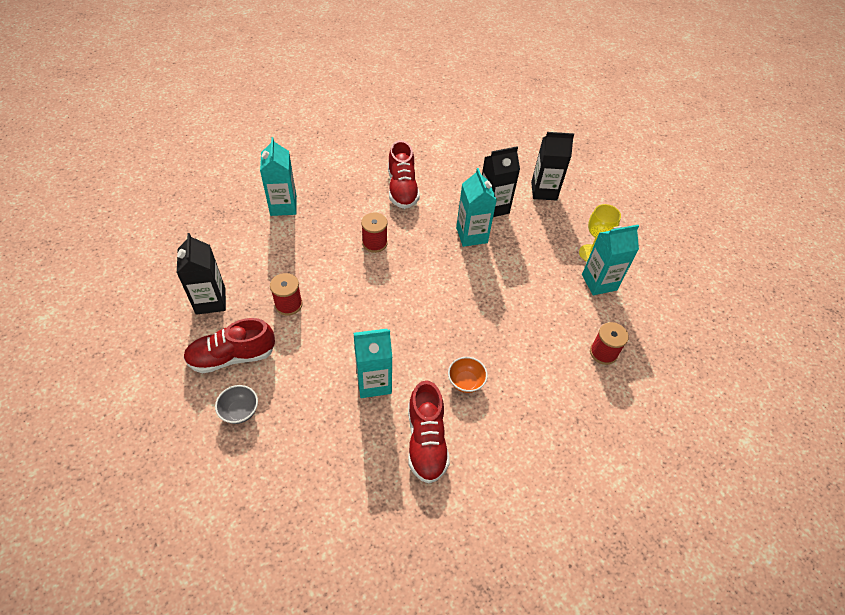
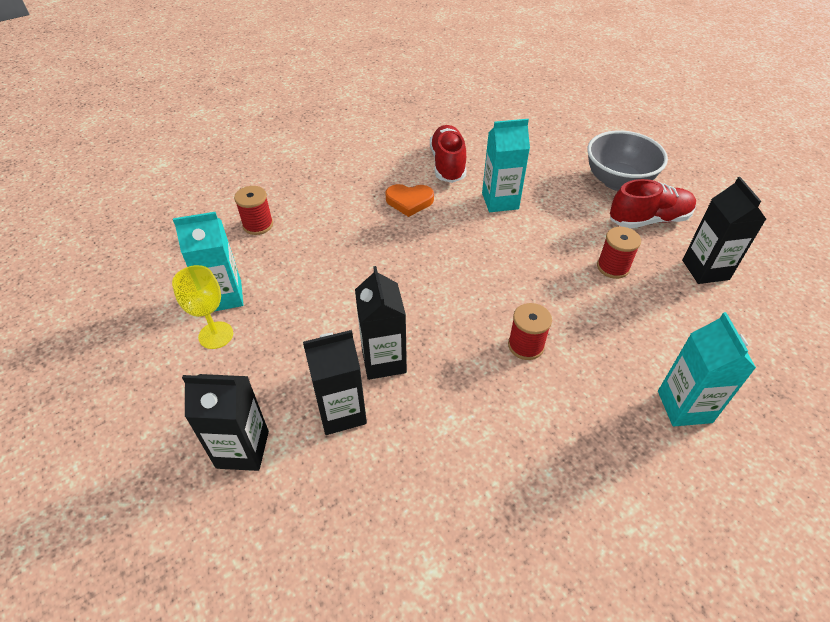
camera: 175 degrees left, 5 degrees down
grey bowl [215,385,258,424] -> grey bowl [587,130,668,191], size x2.01
red shoe [388,140,420,209] -> none
orange bowl [448,357,488,393] -> orange heart [385,184,434,217]
turquoise carton [456,168,497,247] -> black carton [355,266,407,380]

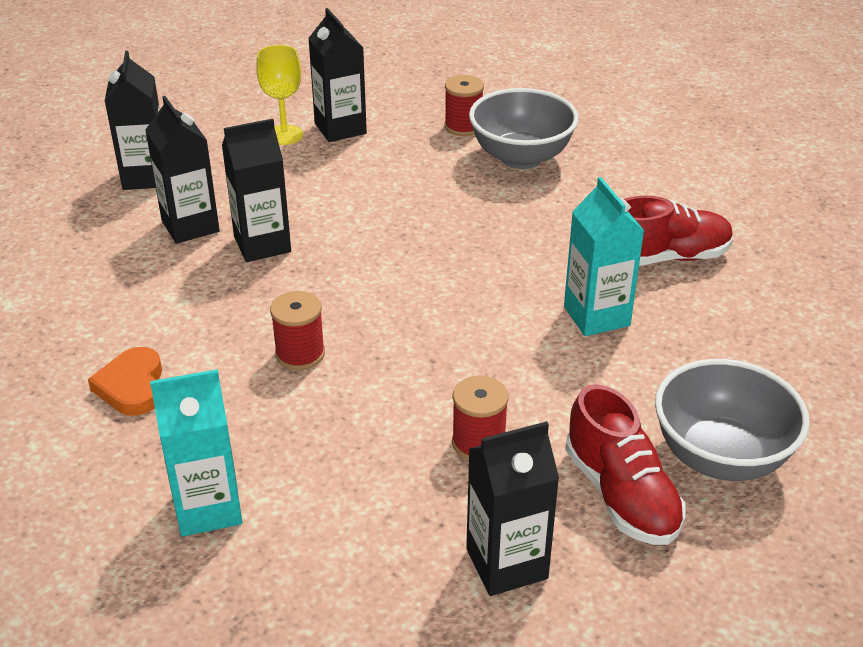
camera: 80 degrees right, 10 degrees down
turquoise carton [173,212,243,311] -> black carton [308,8,367,142]
orange heart [385,184,434,217] -> orange heart moved to [88,347,162,416]
none -> grey bowl [469,88,579,169]

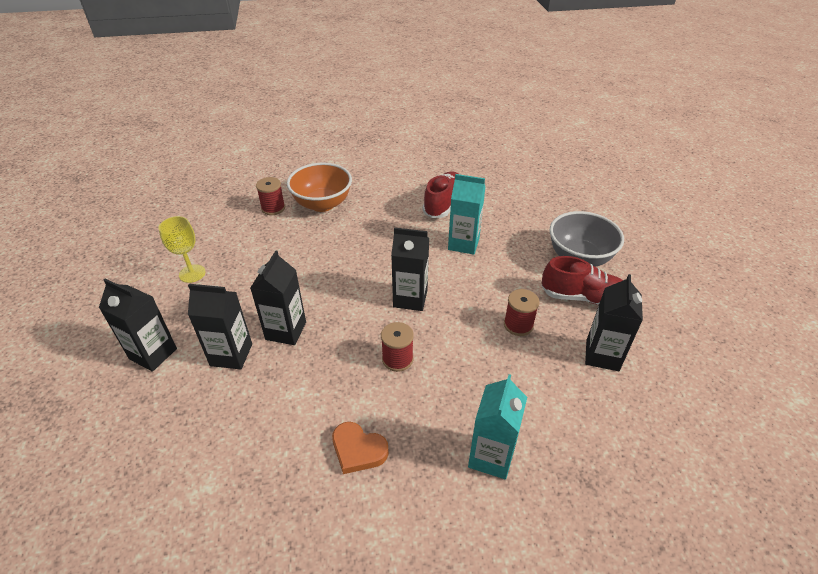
camera: 55 degrees left, 5 degrees up
black carton [308,8,367,142] -> black carton moved to [391,227,429,311]
grey bowl [469,88,579,169] -> orange bowl [287,163,352,212]

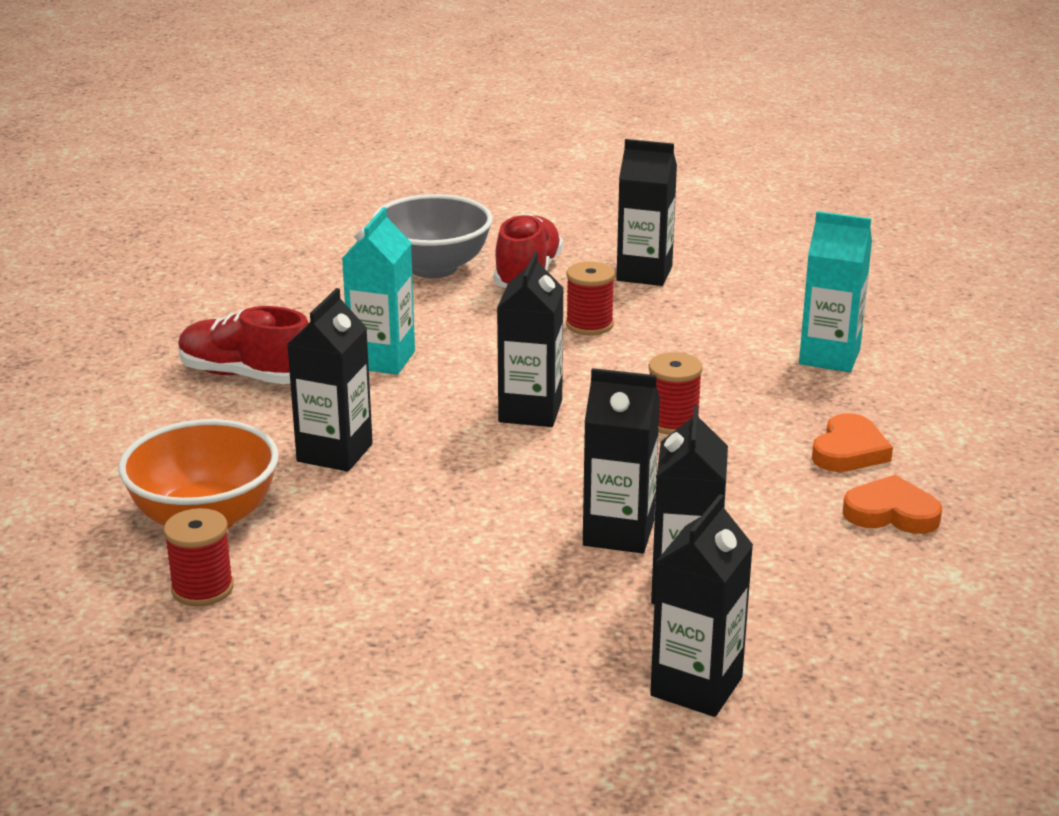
camera: 90 degrees left, 15 degrees down
yellow goblet [159,216,206,283] -> none
none -> black carton [287,288,373,472]
none -> orange heart [843,475,942,534]

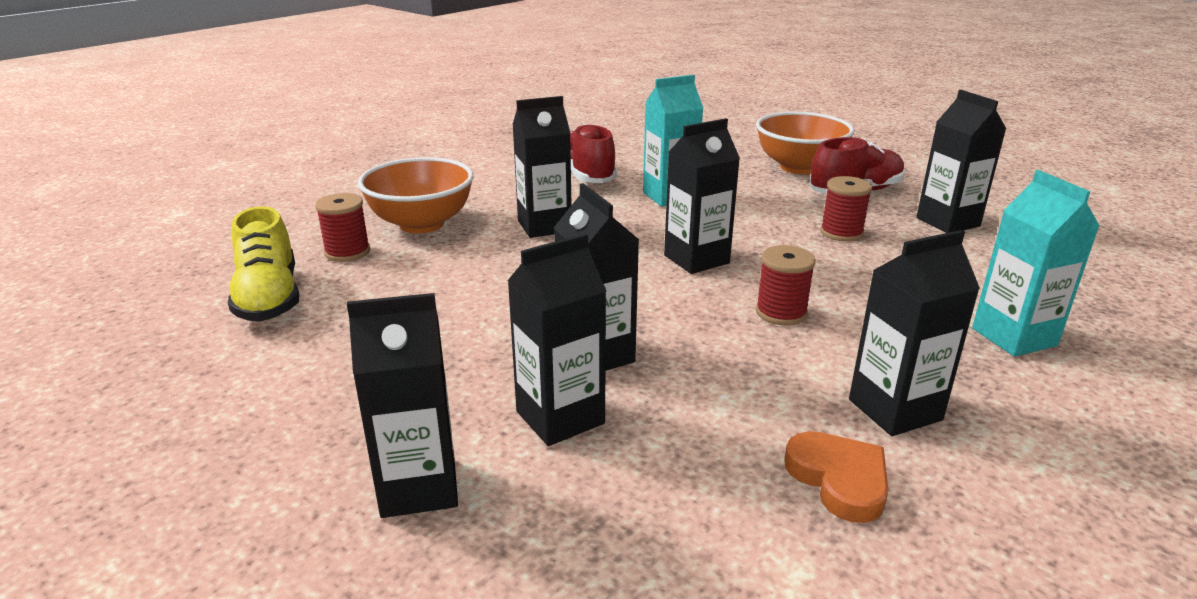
camera: 50 degrees right, 0 degrees up
grey bowl [372,194,493,278] -> orange bowl [756,112,854,174]
orange heart [812,413,893,472] -> black carton [849,230,980,436]
none -> yellow shoe [228,206,299,321]

